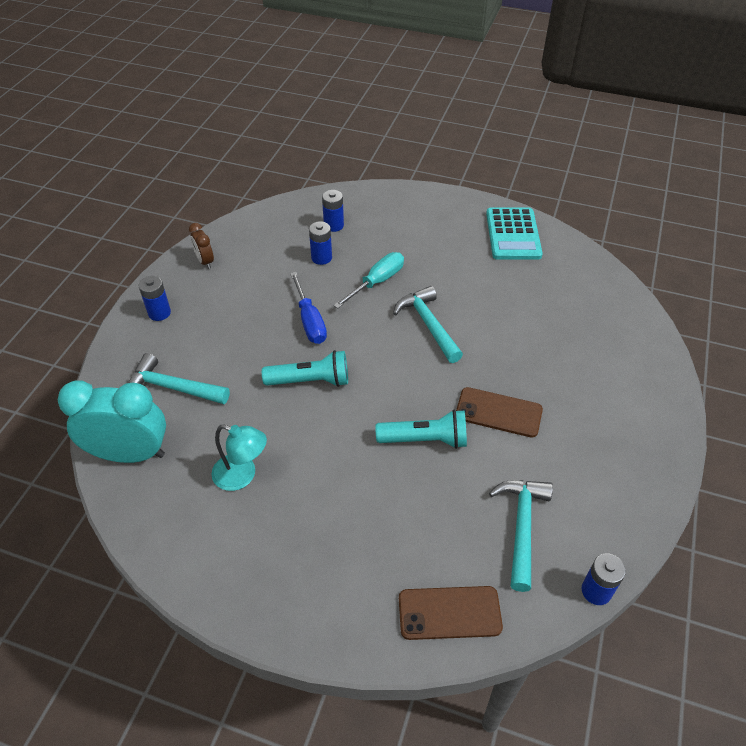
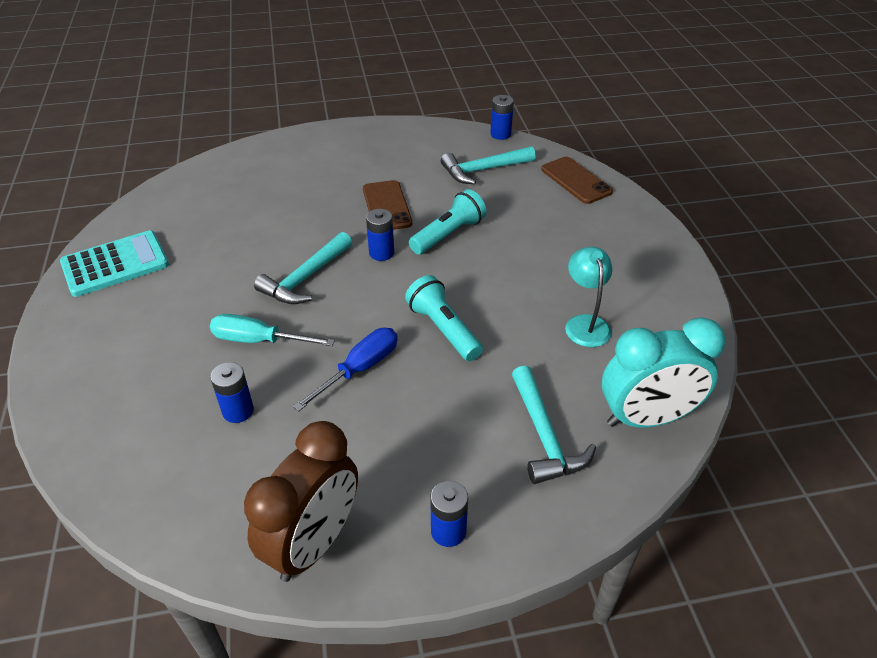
camera: 120 degrees left, 5 degrees down
turquoise clock [58,381,166,463] -> turquoise clock turned 75 degrees counterclockwise [602,317,726,428]
brown clock [189,223,214,269] -> brown clock [244,421,358,582], size x2.10
blue battery [322,190,344,232] -> blue battery moved to [366,209,394,261]
turquoise flashlight [376,410,467,449] -> turquoise flashlight turned 75 degrees clockwise [409,189,486,254]

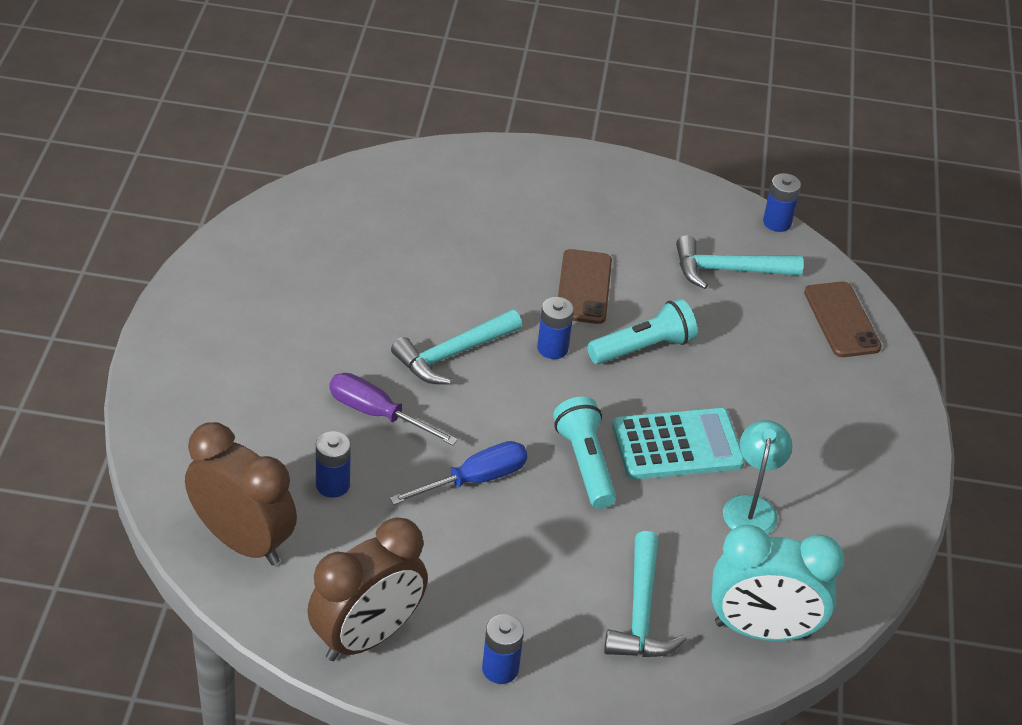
camera: 15 degrees right, 0 degrees up
turquoise calculator [60,230,169,297] -> turquoise calculator moved to [612,408,745,480]
turquoise screwdriver [210,314,335,346] -> purple screwdriver [329,373,458,445]
none -> brown clock [185,422,297,565]

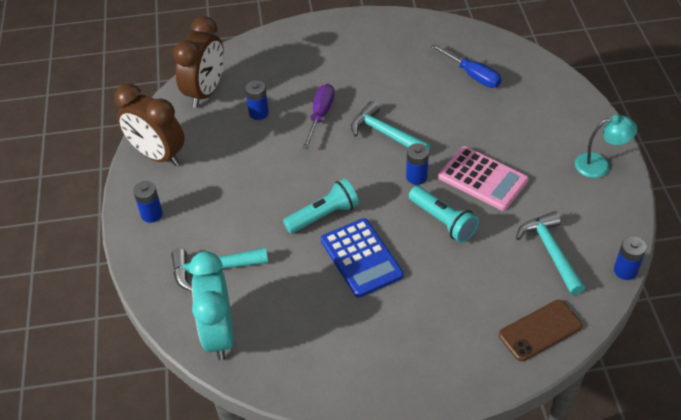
camera: 80 degrees right, 5 degrees up
blue screwdriver [389,441,528,505] -> blue screwdriver moved to [431,44,502,88]
brown phone [558,249,612,324] -> pink calculator [438,146,529,211]
turquoise calculator [612,408,745,480] -> blue calculator [321,218,404,298]
turquoise lamp [723,420,792,534] -> turquoise lamp moved to [575,115,637,178]

